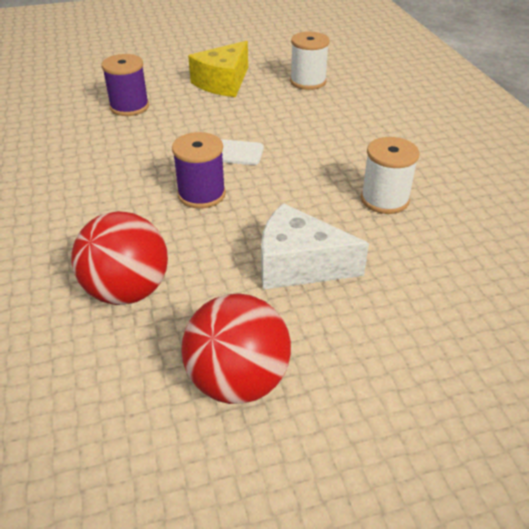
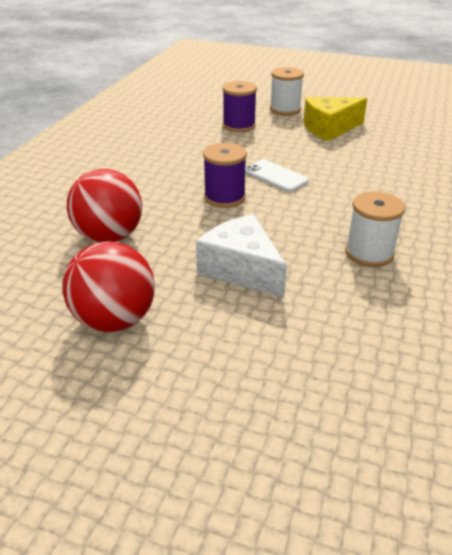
camera: 35 degrees right, 5 degrees down
white spool [290,32,329,90] -> white spool moved to [270,67,304,115]

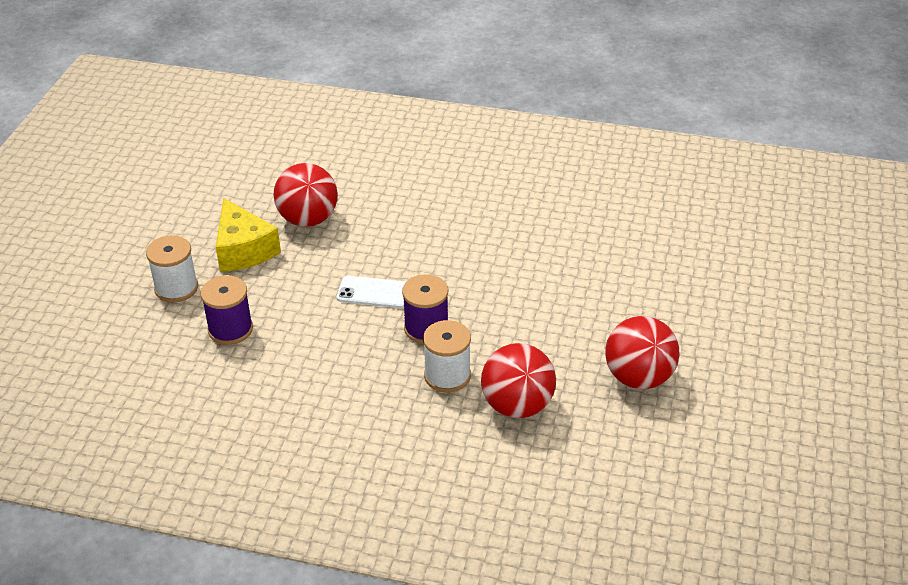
camera: 95 degrees left, 5 degrees up
white cheese [196,214,287,298] -> none
white phone [245,159,309,192] -> white phone turned 60 degrees clockwise [337,276,406,308]
white spool [345,191,405,267] -> white spool moved to [423,320,471,392]
none -> red ball [273,163,337,227]

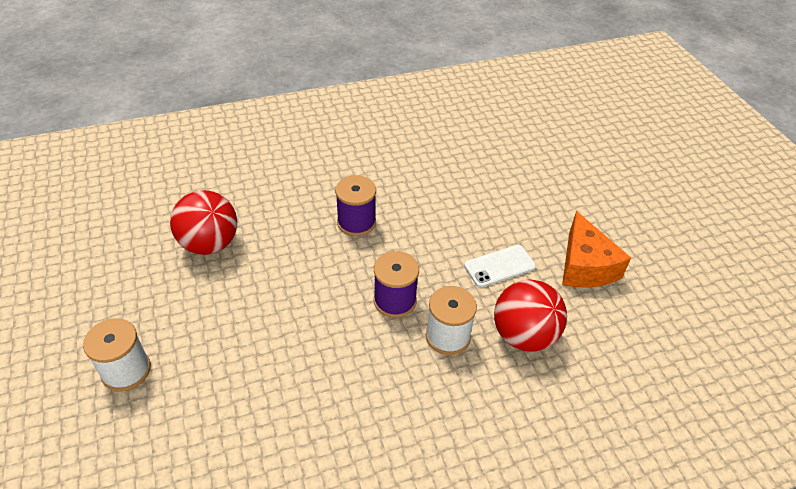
camera: 35 degrees left, 5 degrees up
purple spool [201,275,253,345] -> purple spool moved to [335,175,376,236]
yellow cheese [216,198,281,272] -> none
white phone [337,276,406,308] -> white phone moved to [464,245,536,287]
red ball [605,316,679,389] -> orange cheese [562,211,631,288]

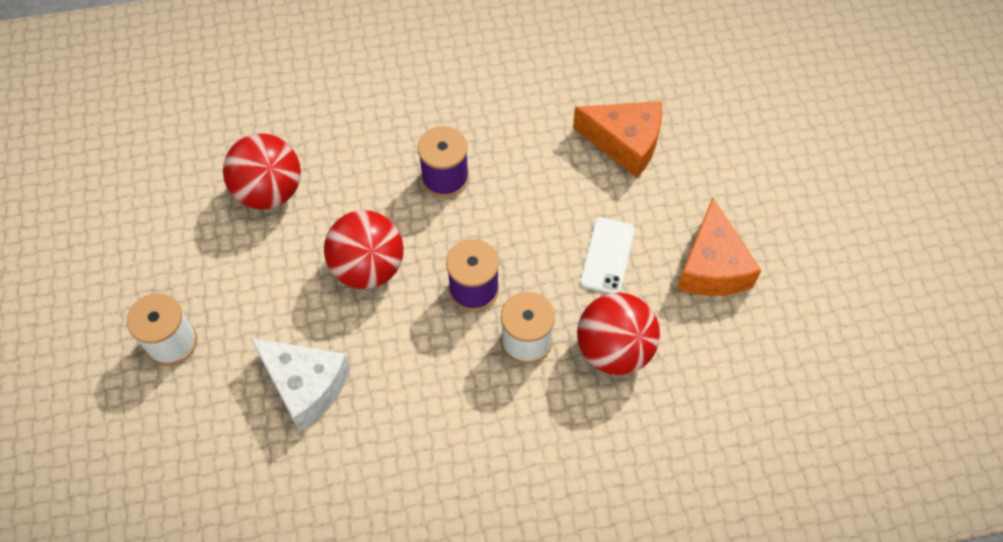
camera: 10 degrees right, 15 degrees up
white phone [464,245,536,287] -> white phone turned 60 degrees counterclockwise [580,218,635,294]
none -> white cheese [250,338,350,432]
none -> red ball [324,210,404,289]
none -> orange cheese [573,101,662,178]

